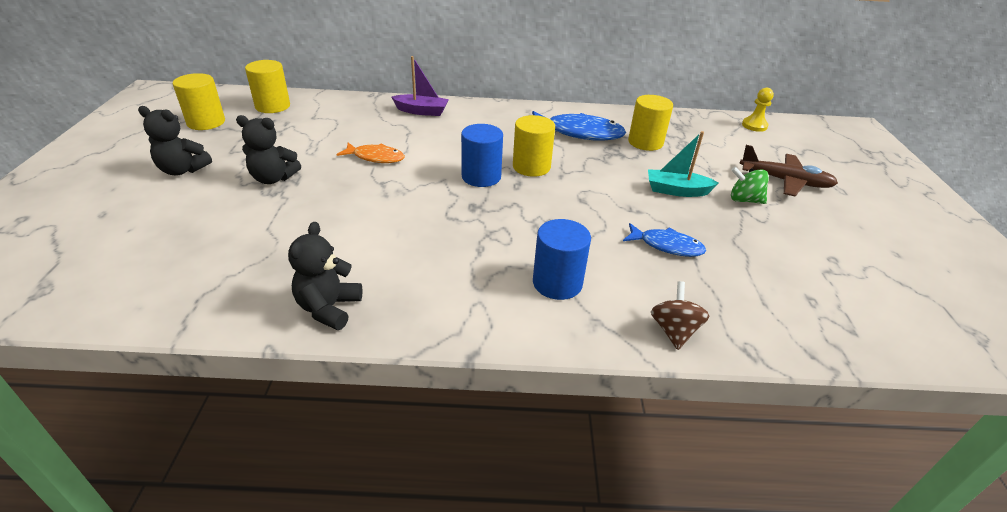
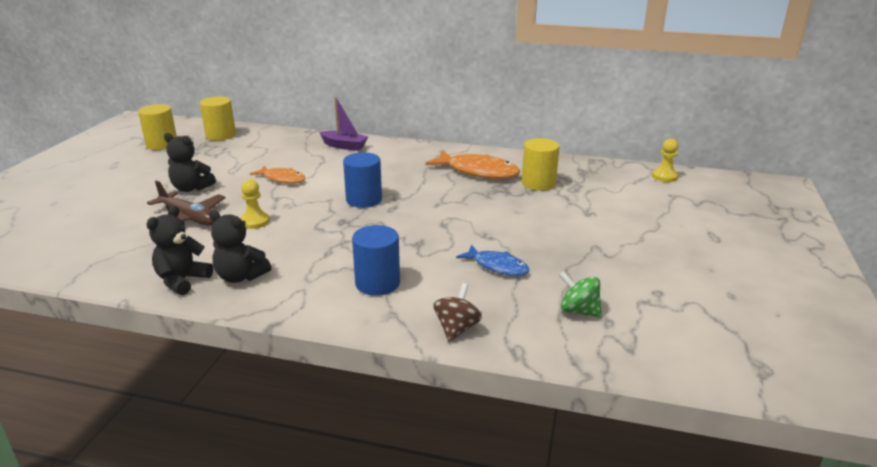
camera: 15 degrees right, 10 degrees down
black teddy bear [138,106,212,175] -> black teddy bear moved to [209,210,271,283]
yellow cylinder [513,115,555,177] -> none
blue fish [532,111,626,141] -> orange fish [425,151,520,179]
turquoise boat [648,131,718,197] -> none
green spinning top [731,167,769,204] -> green spinning top moved to [559,271,602,318]
brown plane [739,145,838,196] -> brown plane moved to [147,180,225,226]
none -> yellow pawn [240,179,270,229]

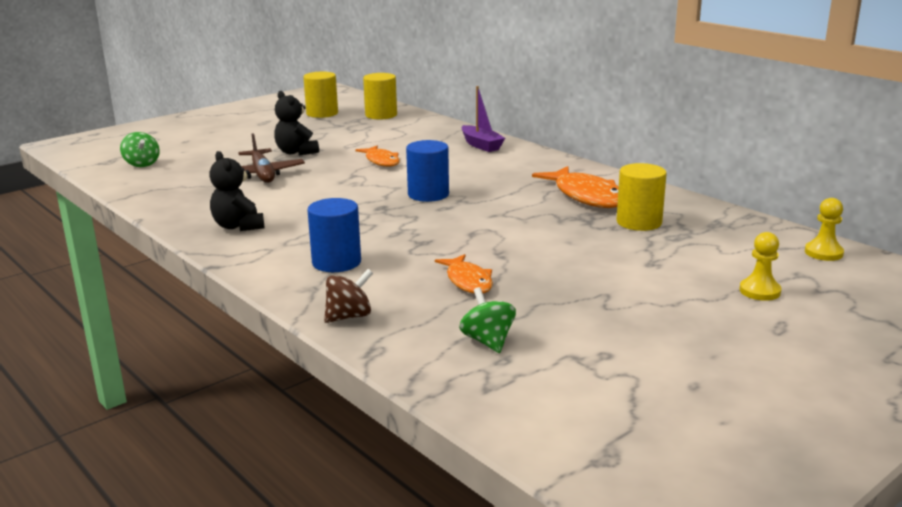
camera: 35 degrees right, 5 degrees down
black teddy bear [146,206,213,295] -> none
yellow pawn [240,179,270,229] -> yellow pawn moved to [739,232,782,301]
blue fish [456,244,530,276] -> orange fish [435,254,493,294]
none -> green spinning top [120,132,160,167]

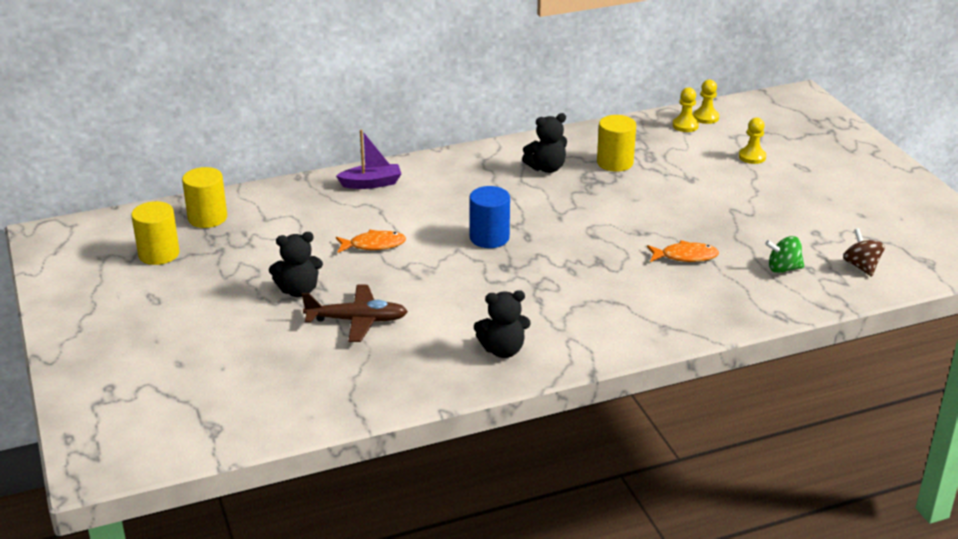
camera: 70 degrees left, 10 degrees up
green spinning top [120,132,160,167] -> none
blue cylinder [307,198,361,272] -> none
brown spinning top [324,269,373,323] -> brown spinning top moved to [843,228,885,277]
orange fish [532,166,619,208] -> black teddy bear [522,113,567,173]
none -> yellow pawn [672,87,699,132]

